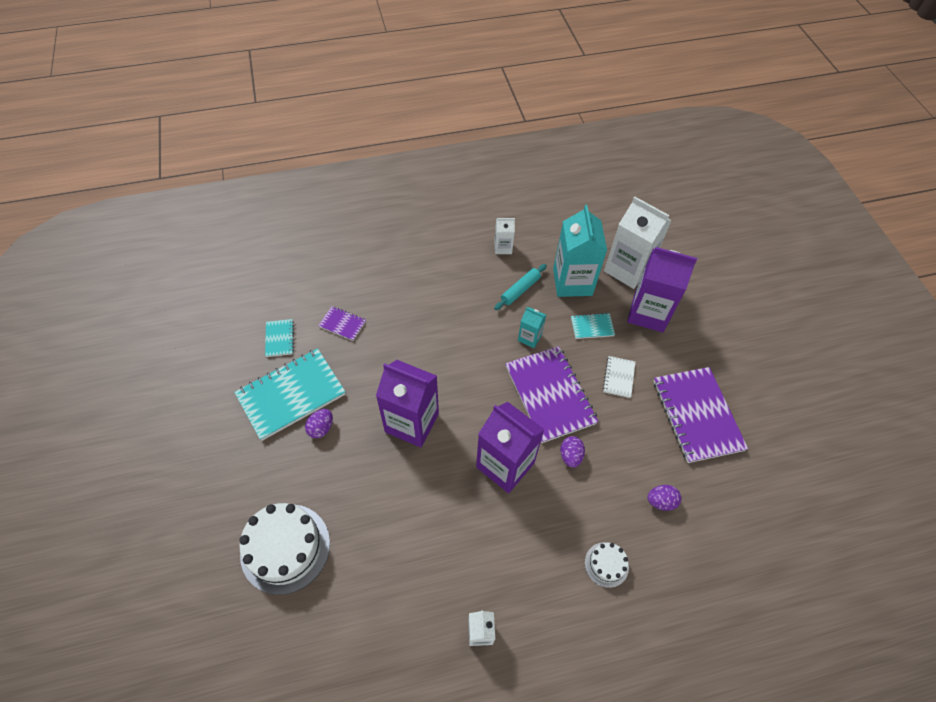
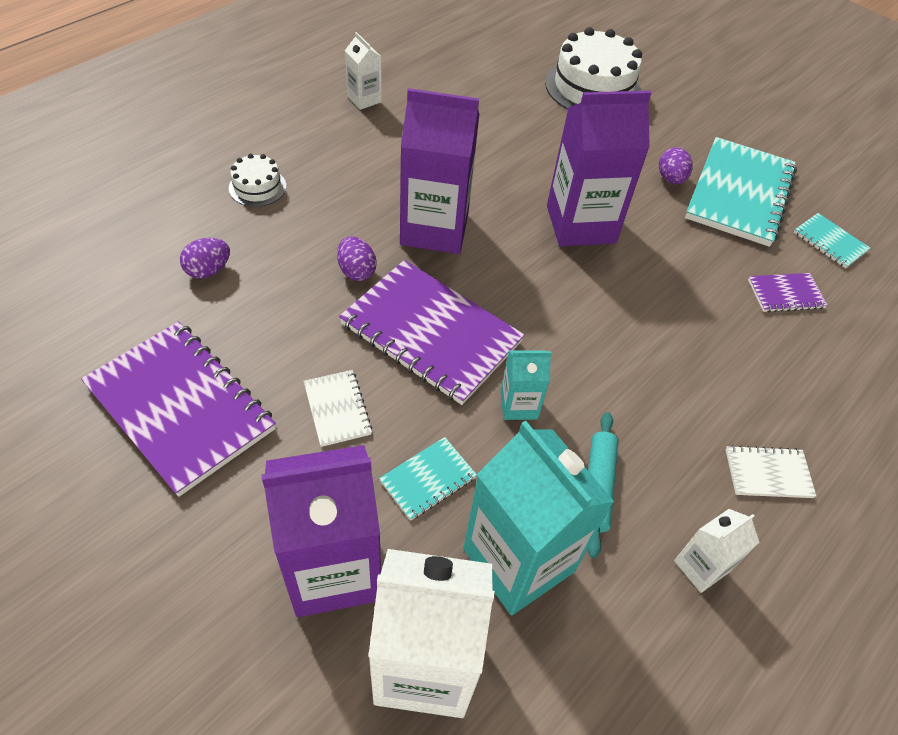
camera: 145 degrees right, 5 degrees down
none -> white notebook [725,445,816,498]

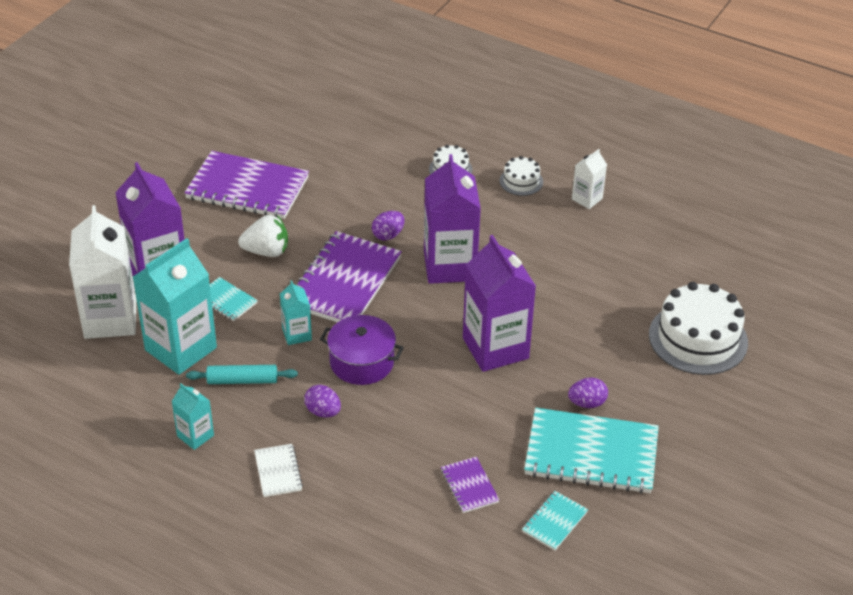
camera: 80 degrees right, 10 degrees down
purple notebook [81,321,276,497] -> purple notebook turned 75 degrees clockwise [184,151,309,219]
purple egg [180,238,230,278] -> purple egg moved to [304,385,341,418]
white notebook [304,370,372,447] -> white strawberry [238,215,288,257]
white carton [674,509,760,593] -> turquoise carton [172,383,214,450]
none -> purple pot [320,315,404,385]
none -> white cake [500,156,543,196]

